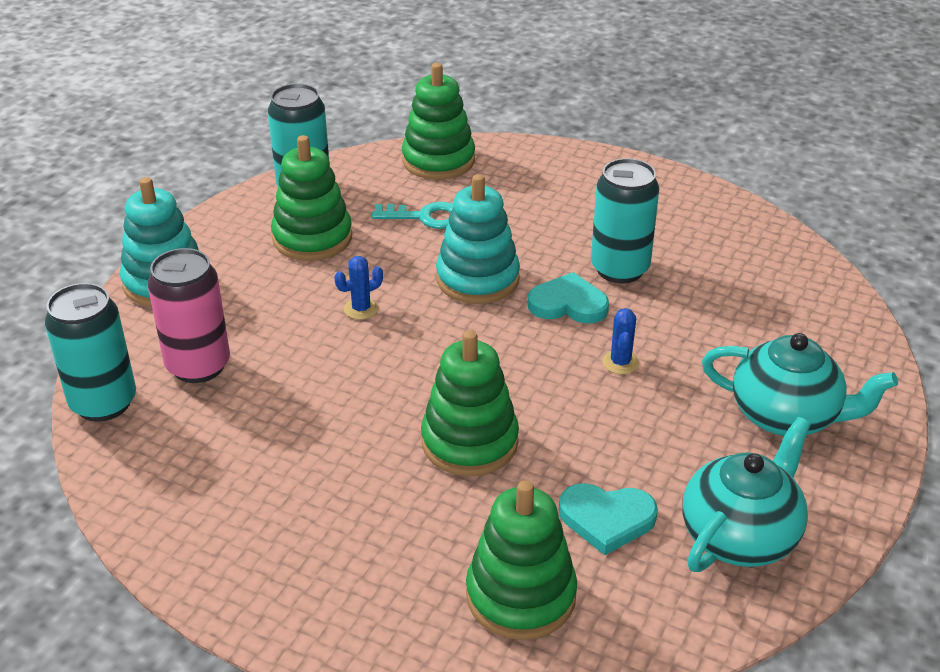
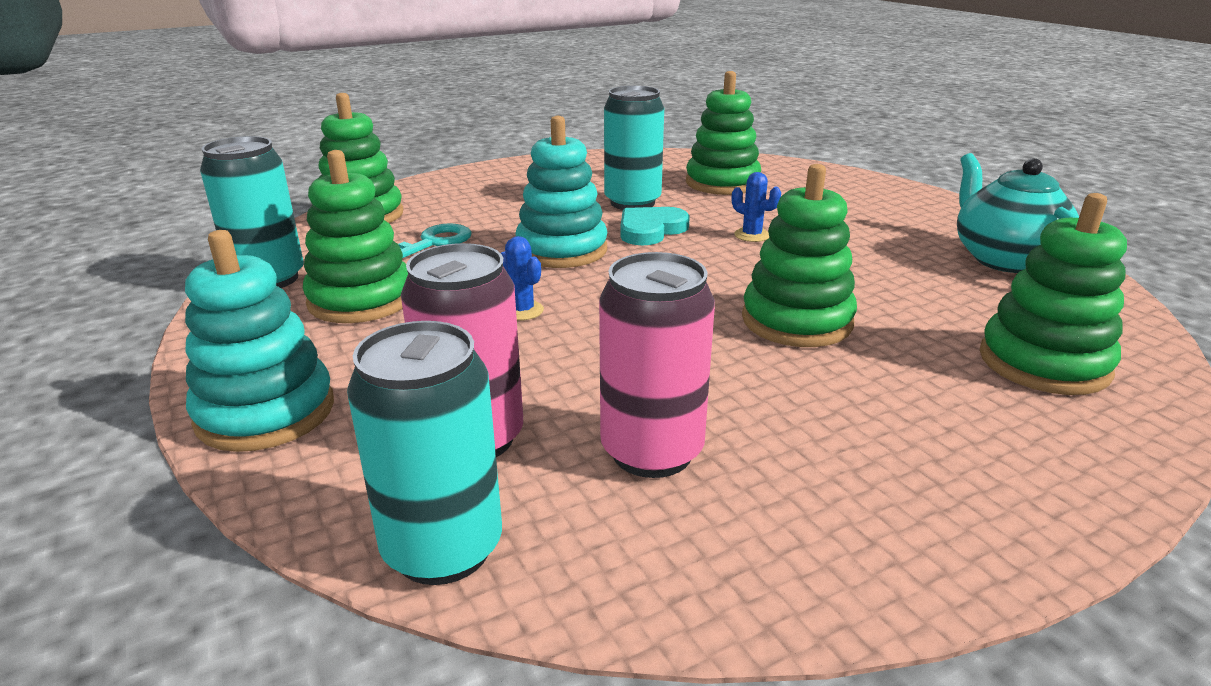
camera: 55 degrees left, 10 degrees down
blue cactus [334,256,383,320] -> blue cactus turned 45 degrees counterclockwise [501,236,544,321]
turquoise heart [559,483,658,555] -> none
turquoise teapot [702,333,898,436] -> none
none -> pink can [599,252,715,478]
none -> green stacking toy [686,71,761,195]

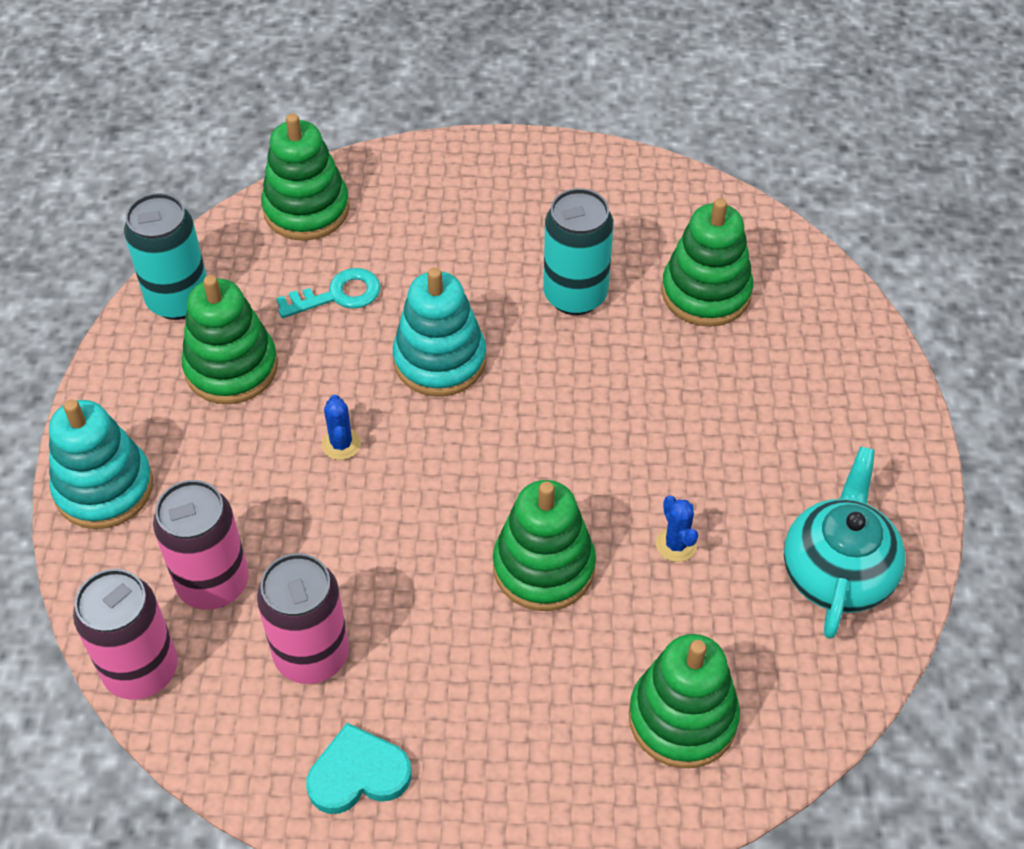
camera: 30 degrees right, 25 degrees up
turquoise can [347,321,502,585] -> pink can [73,569,178,700]
turquoise heart [620,207,690,245] -> turquoise heart moved to [306,723,412,814]
blue cactus [732,172,781,242] -> blue cactus moved to [656,496,698,562]

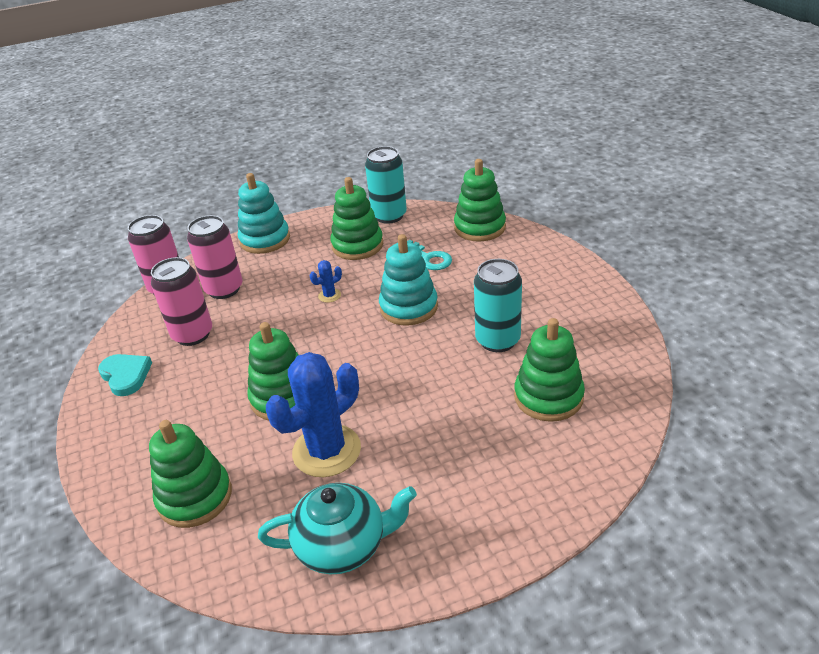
camera: 70 degrees right, 15 degrees down
blue cactus [656,496,698,562] -> blue cactus [266,352,361,477], size x2.37

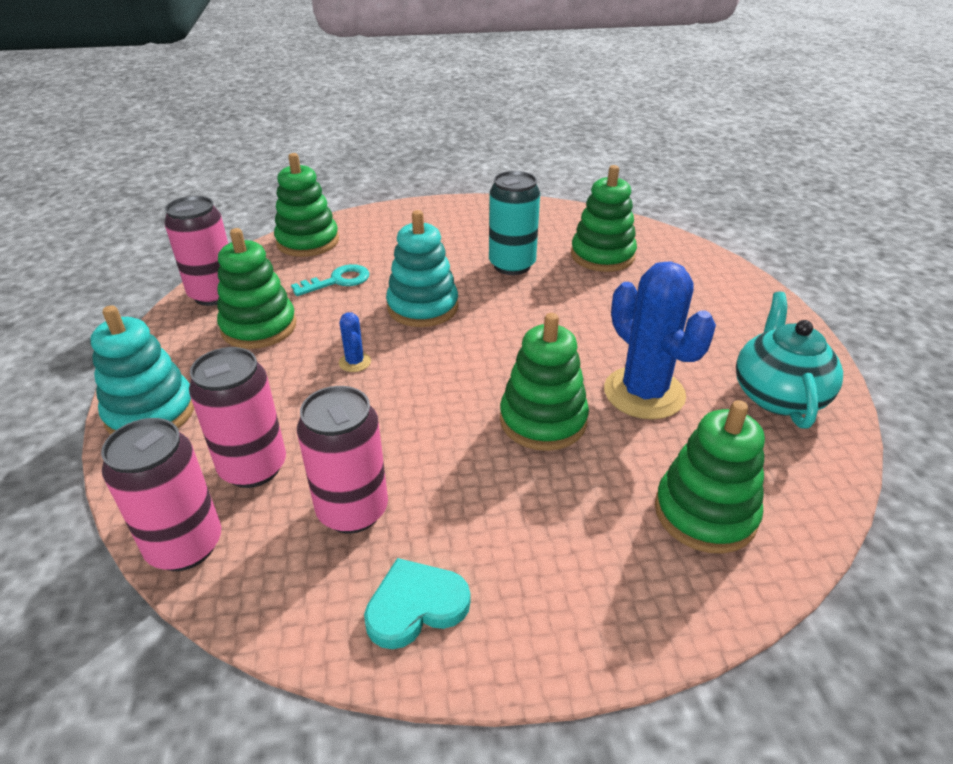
camera: 80 degrees left, 0 degrees up
turquoise can [365,146,407,224] -> pink can [165,196,228,306]

